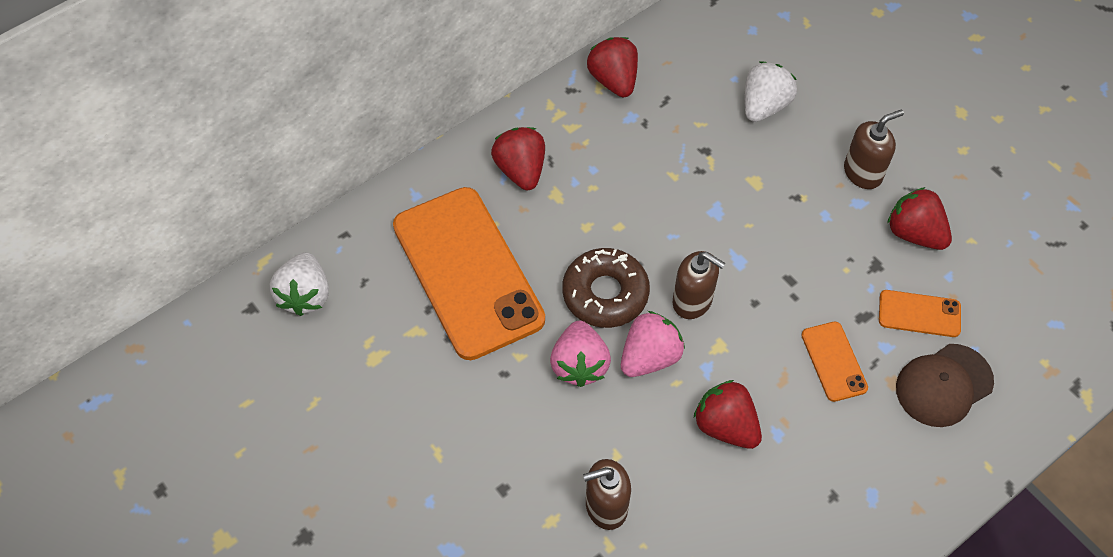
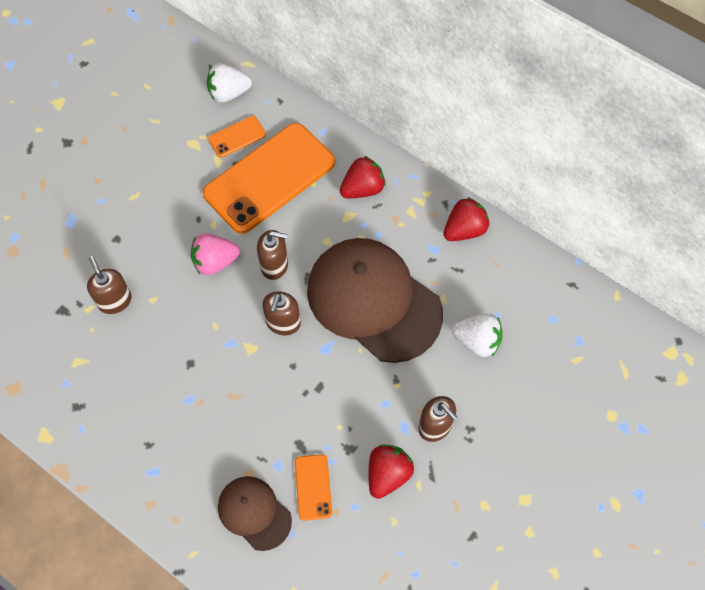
camera: 75 degrees right, 5 degrees up
brown donut [562,248,650,328] -> brown soap dispenser [257,230,288,280]
pink strawberry [621,311,685,377] -> none
red strawberry [694,380,762,449] -> none
orange phone [801,321,868,402] -> orange phone moved to [208,116,266,158]
none -> brown cap [307,238,443,363]

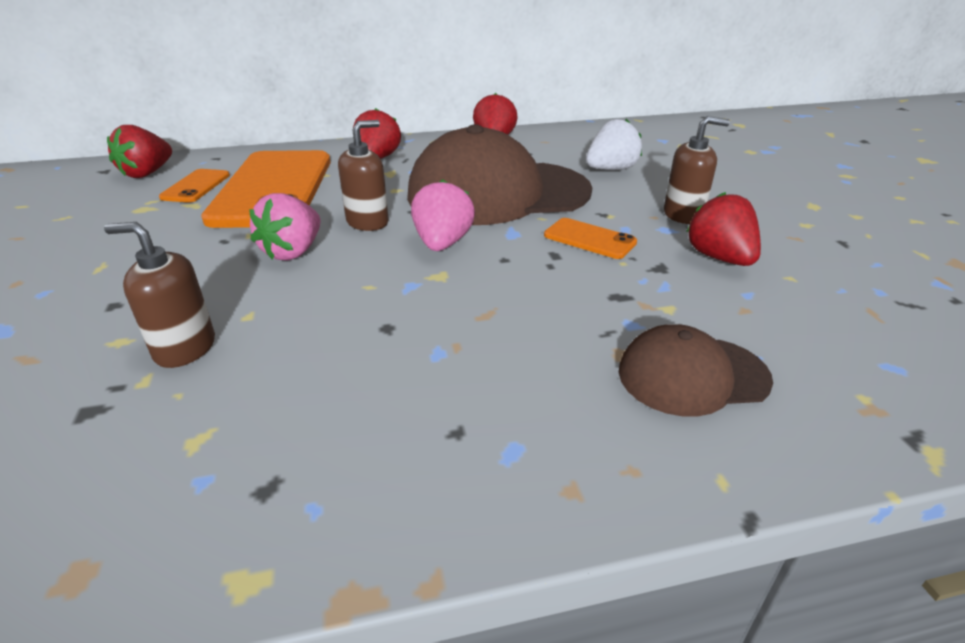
camera: 50 degrees left, 30 degrees down
white strawberry [207,63,252,103] -> red strawberry [107,125,172,178]
brown soap dispenser [262,292,301,335] -> pink strawberry [411,179,475,251]
orange phone [295,454,332,521] -> orange phone moved to [544,218,637,259]

